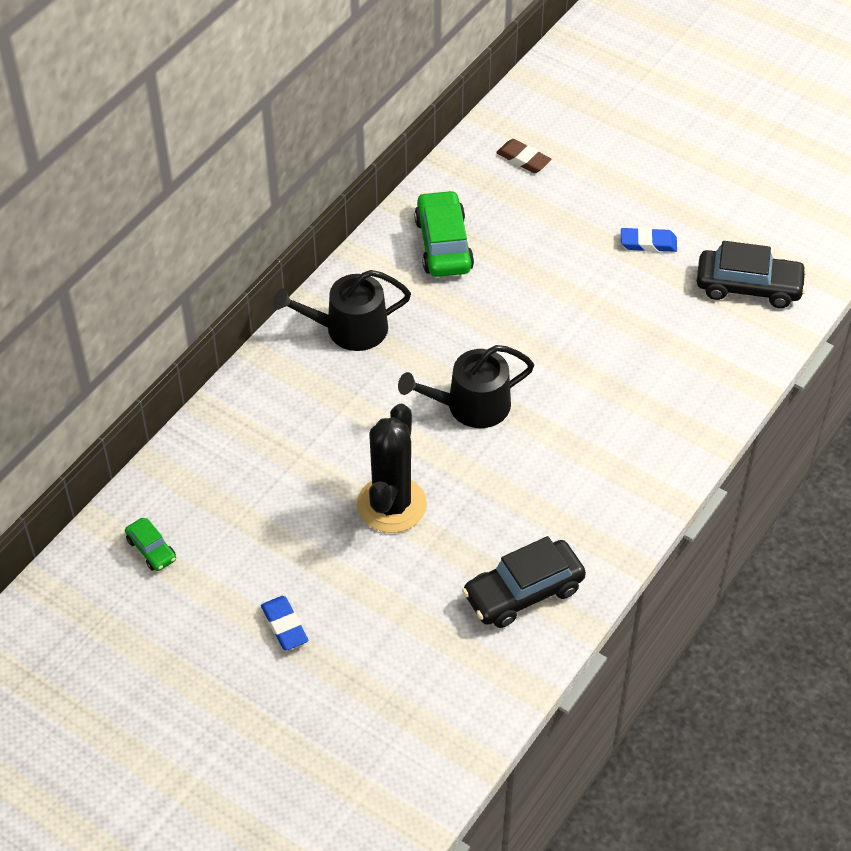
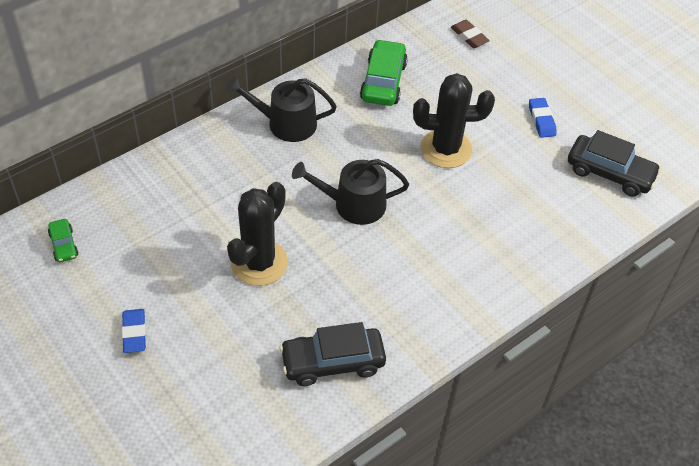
camera: 15 degrees right, 0 degrees up
blue eraser [621,227,677,252] -> blue eraser turned 60 degrees clockwise [529,98,556,138]
none -> black cactus [413,73,495,168]

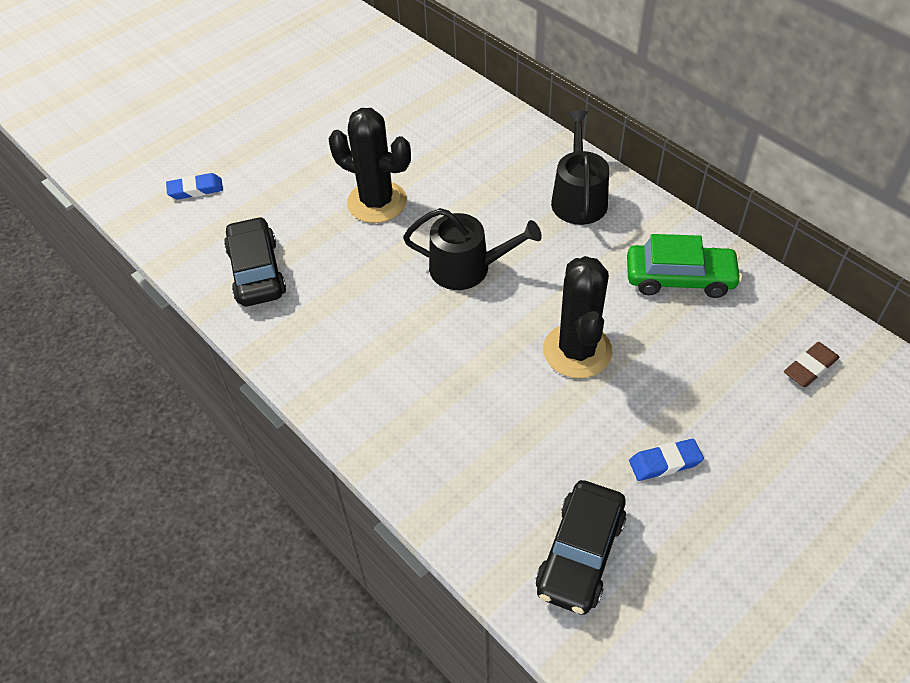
camera: 90 degrees right, 0 degrees up
green car [48,219,79,262] -> none
blue eraser [122,309,146,353] -> blue eraser moved to [166,173,223,200]
black watering can [292,159,409,225] -> black watering can turned 105 degrees clockwise [403,208,542,290]

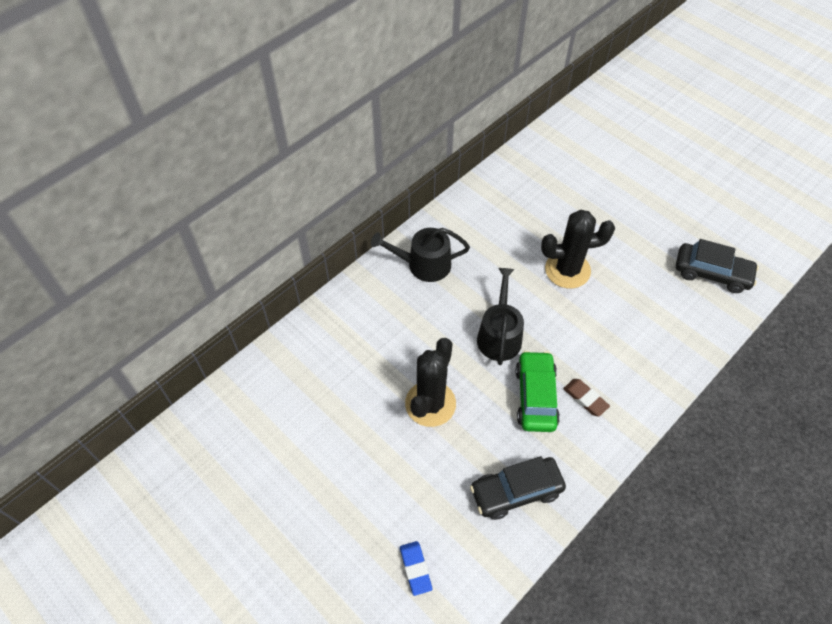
camera: 95 degrees left, 5 degrees up
green car [627,234,742,298] -> green car moved to [515,351,560,432]
blue eraser [629,439,704,481] -> none
brown eraser [784,342,840,387] -> brown eraser moved to [563,379,610,416]

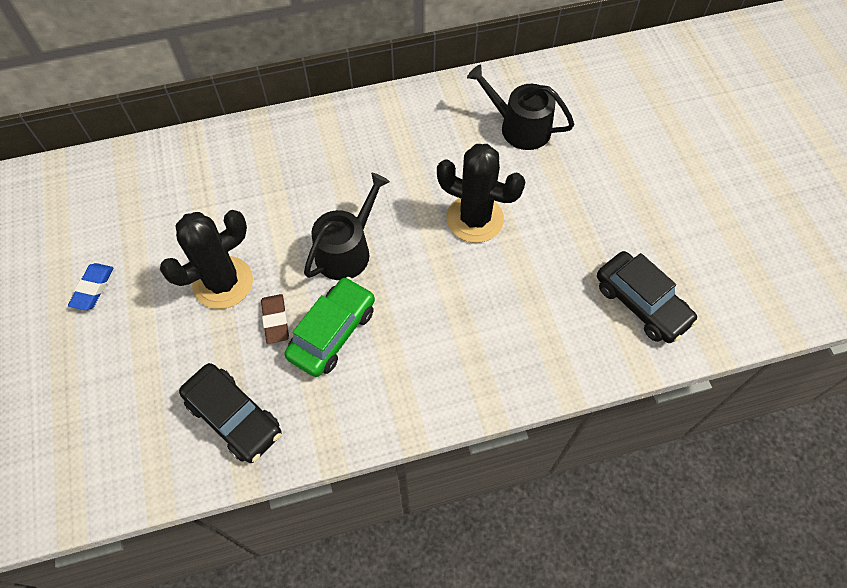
camera: 30 degrees right, 5 degrees up
black watering can [371,228,470,282] -> black watering can moved to [467,64,575,150]
blue eraser [400,541,432,596] -> blue eraser moved to [68,263,113,310]
black car [470,456,566,520] -> black car turned 150 degrees counterclockwise [179,363,281,463]
brown eraser [563,379,610,416] -> brown eraser moved to [261,294,289,344]

